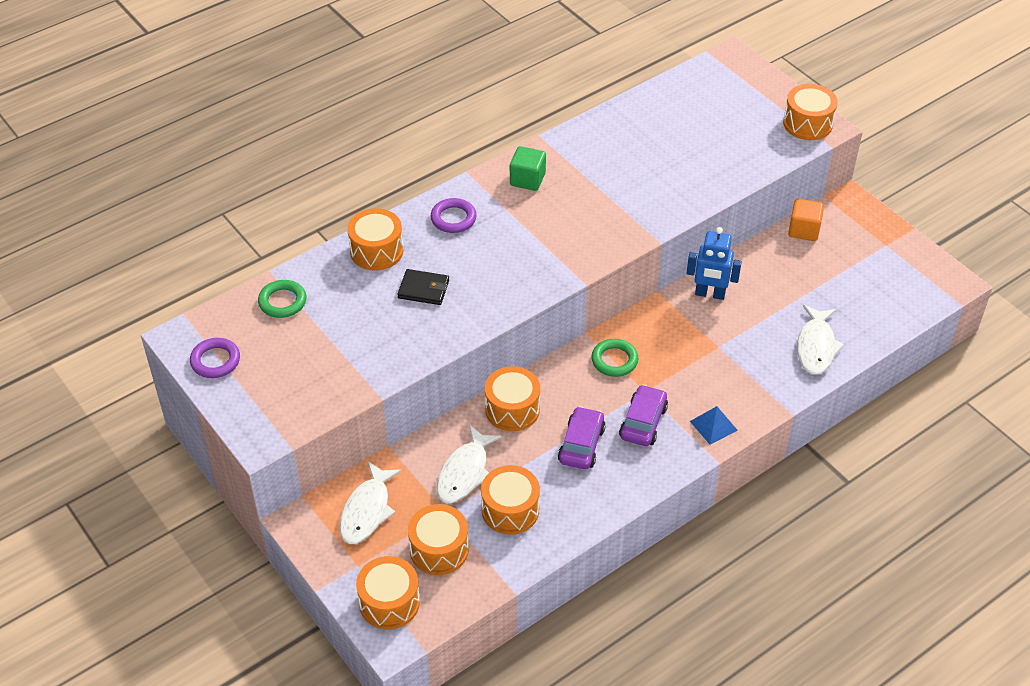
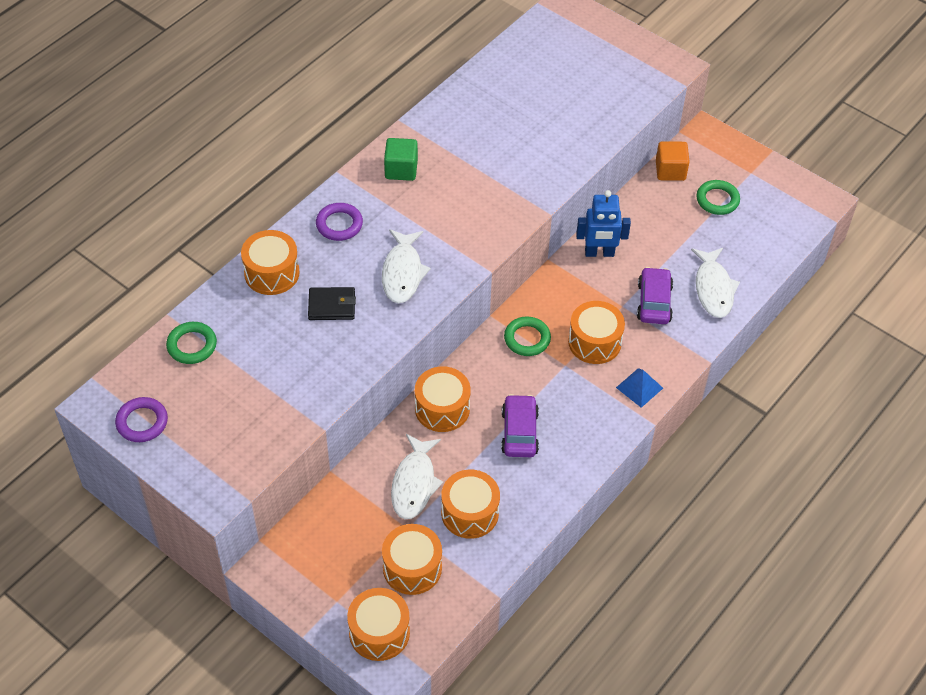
camera: 15 degrees left, 5 degrees up
white fish [339,461,402,544] -> white fish moved to [382,229,431,303]
purple car [619,384,668,446] -> purple car moved to [637,267,673,324]
orange drum [783,84,838,140] -> orange drum moved to [568,301,625,364]
none -> green ring [696,180,740,215]

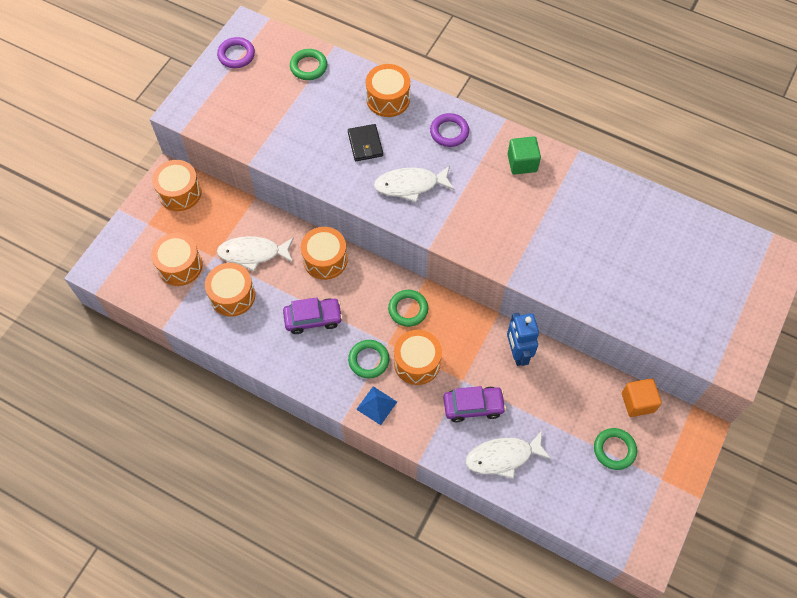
camera: 80 degrees right, 10 degrees up
orange drum [347,588,410,661] -> orange drum moved to [152,160,202,211]
none -> green ring [348,340,390,379]

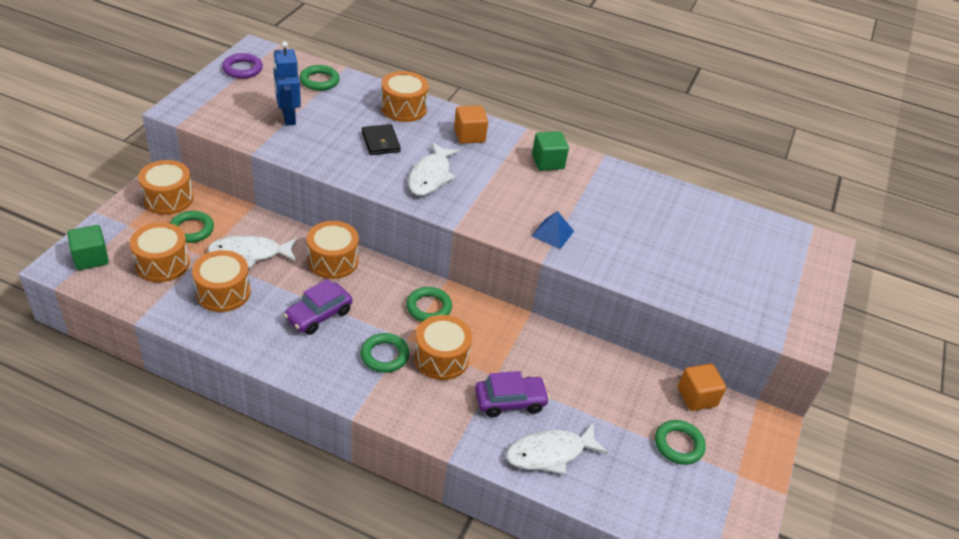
camera: 10 degrees left, 20 degrees down
purple car [283,297,343,334] -> purple car turned 150 degrees clockwise [284,279,352,335]
blue pyramid [356,386,397,425] -> blue pyramid moved to [532,211,574,249]
white fish [374,165,455,202] -> white fish turned 60 degrees counterclockwise [408,142,460,196]
purple ring [430,113,469,147] -> orange cube [454,105,488,144]
blue robot [507,313,539,366] -> blue robot moved to [273,41,301,126]
none -> green cube [67,225,109,270]
none -> green ring [170,211,214,243]

